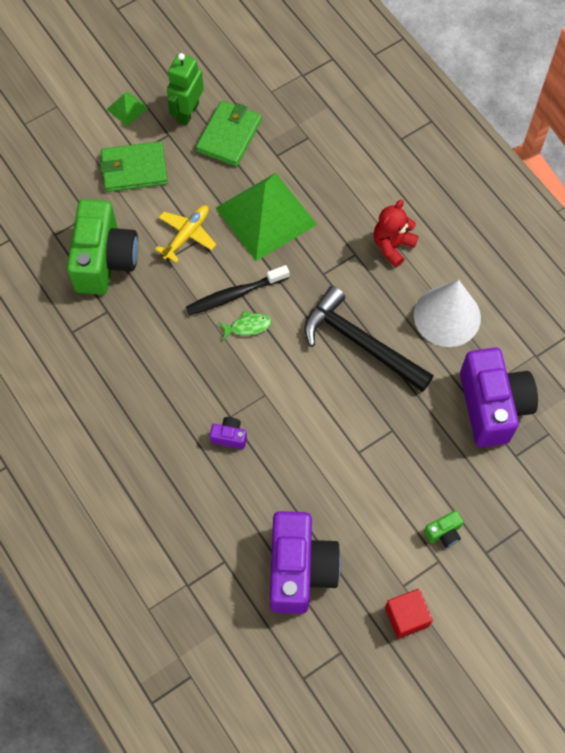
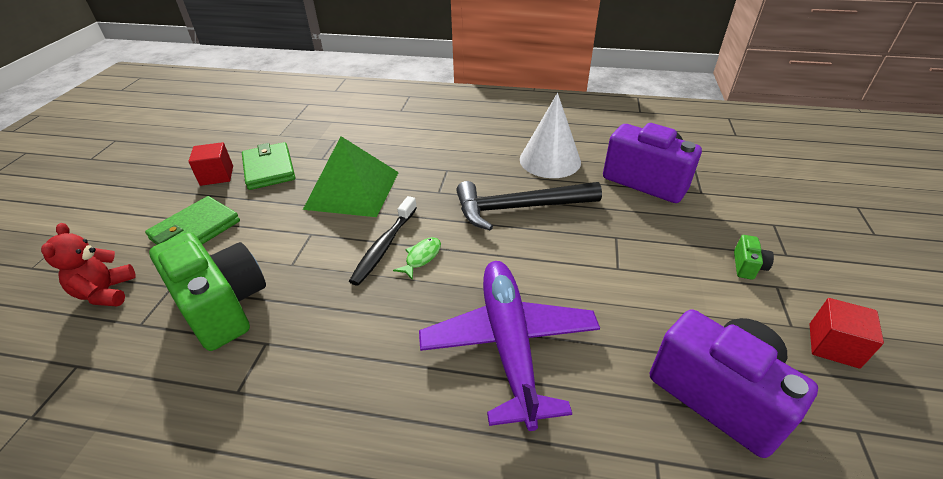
camera: 45 degrees left, 25 degrees down
green pyramid [106,91,148,126] -> none
yellow plane [155,205,216,263] -> none
green robot [167,53,204,125] -> red cube [188,142,233,186]
purple camera [210,417,247,449] -> purple plane [419,261,600,431]
red teddy bear [373,200,419,267] -> red teddy bear moved to [41,223,136,306]

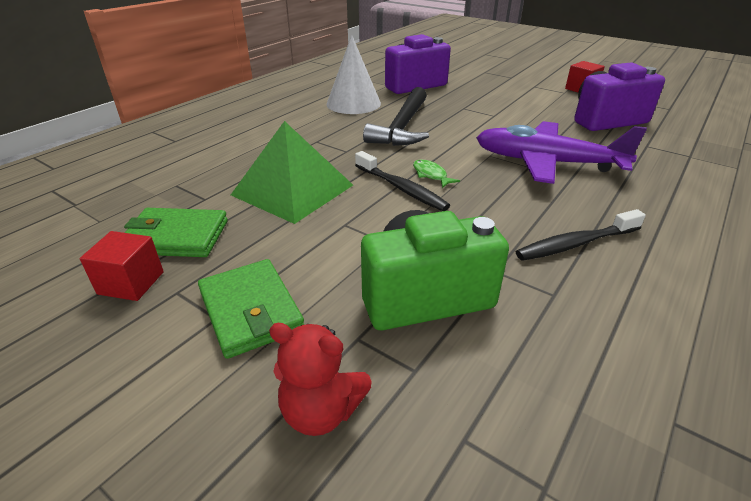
camera: 65 degrees left, 5 degrees down
green camera [734,235,774,280] -> none
none -> black toothbrush [516,209,646,261]

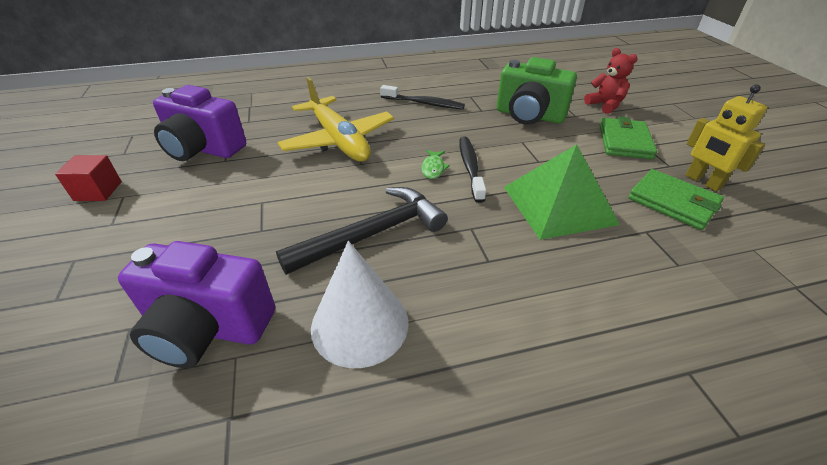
camera: 140 degrees left, 5 degrees up
red cube [80,231,164,301] -> yellow robot [686,84,767,191]
purple plane [476,121,647,184] -> yellow plane [277,77,394,162]

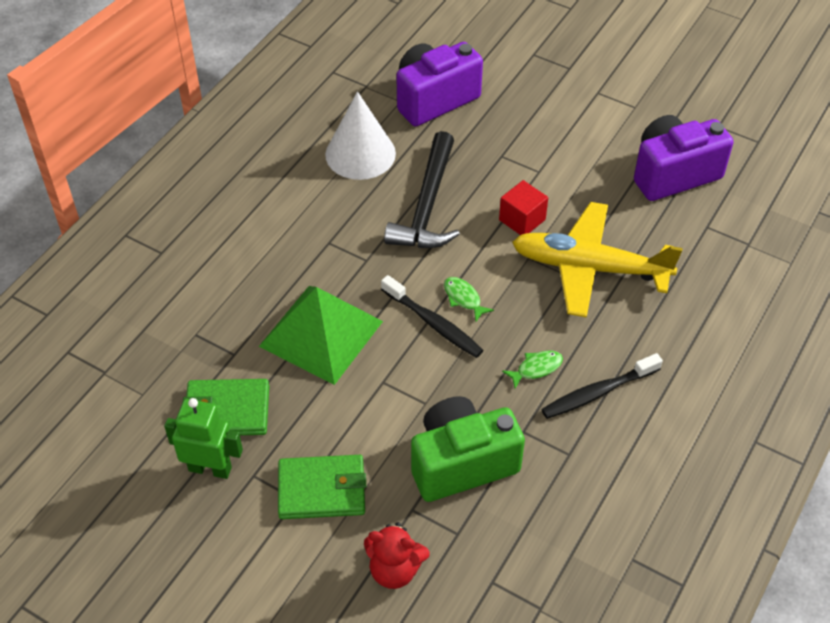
camera: 135 degrees right, 10 degrees up
red cube [55,155,122,201] -> red cube moved to [499,180,548,235]
green wallet [599,117,657,159] -> green wallet turned 60 degrees counterclockwise [278,455,366,519]
yellow robot [686,84,767,191] -> green robot [164,398,243,479]
none -> green fish [502,351,563,389]

